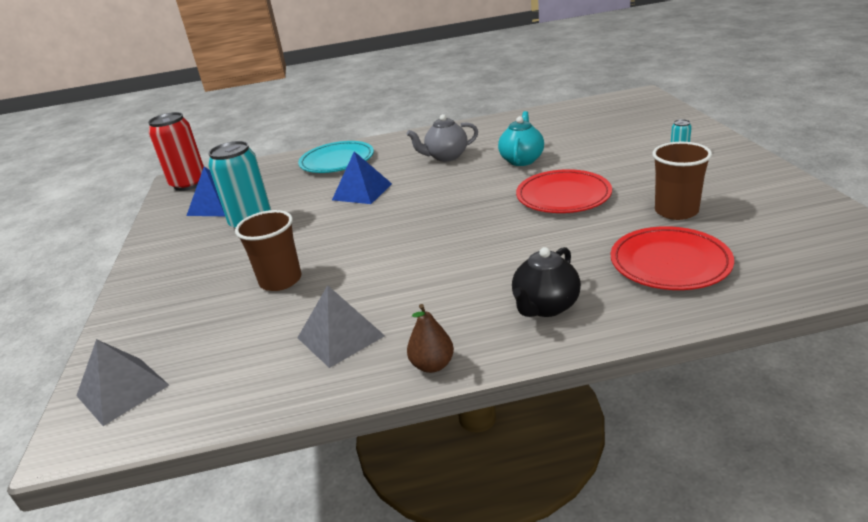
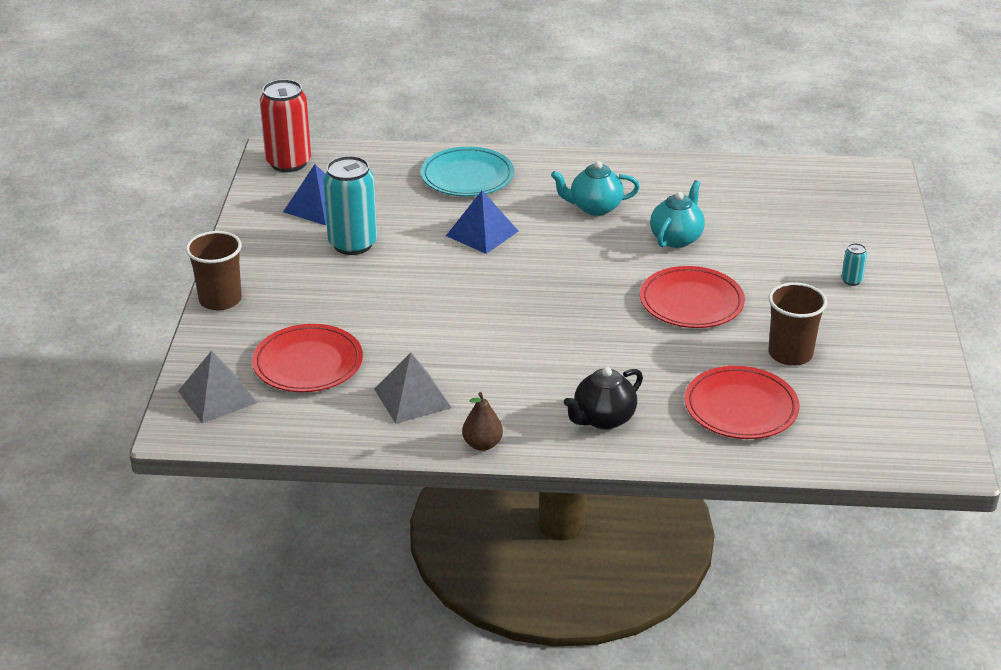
camera: 10 degrees right, 5 degrees up
brown cup [235,210,301,291] -> brown cup moved to [186,231,242,310]
grey teapot [407,114,478,162] -> turquoise teapot [551,161,640,216]
none -> red plate [252,324,363,392]

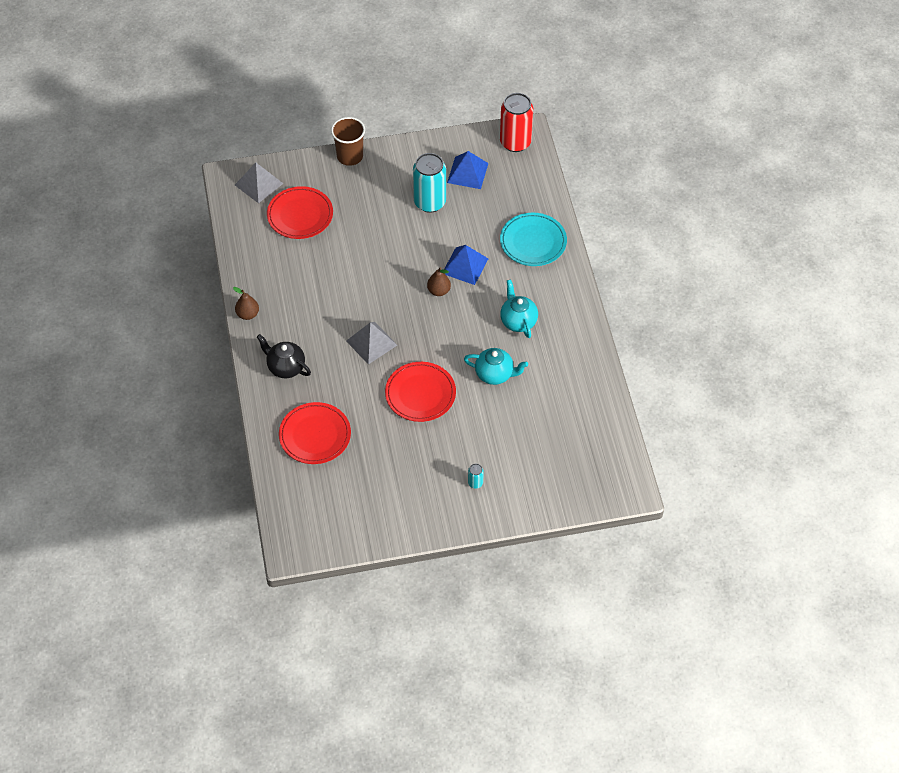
camera: 75 degrees right, 20 degrees up
grey pyramid [374,352,452,424] -> grey pyramid moved to [346,322,397,365]
brown cup [768,282,827,366] -> none
none -> brown pear [427,267,451,296]

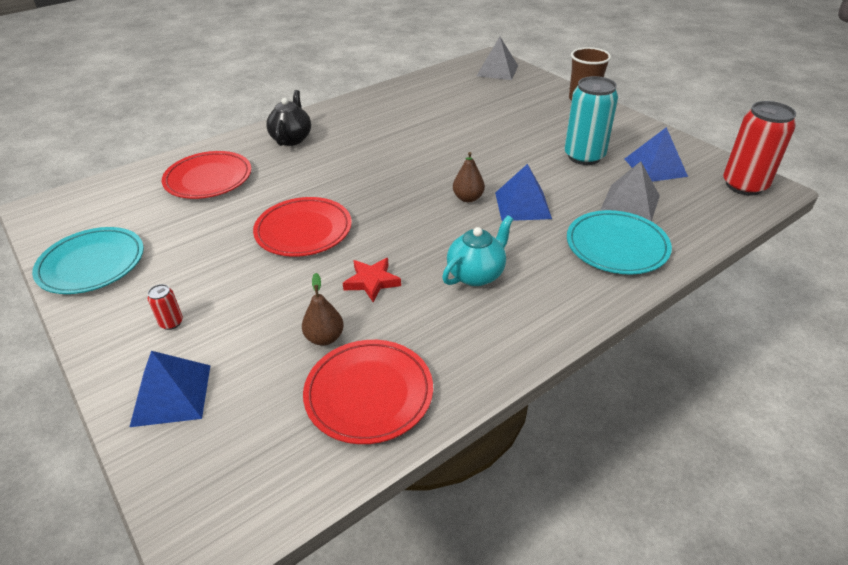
camera: 65 degrees right, 15 degrees down
brown pear [233,287,259,320] -> brown pear moved to [302,273,344,346]
red plate [267,186,333,239] -> red plate moved to [303,340,433,444]
grey pyramid [346,322,397,365] -> grey pyramid moved to [601,161,660,221]
turquoise teapot [464,348,528,385] -> red star [343,258,401,302]
turquoise can [468,464,484,489] -> red can [148,284,183,330]
none -> turquoise plate [32,227,144,294]
none -> blue pyramid [130,351,211,427]

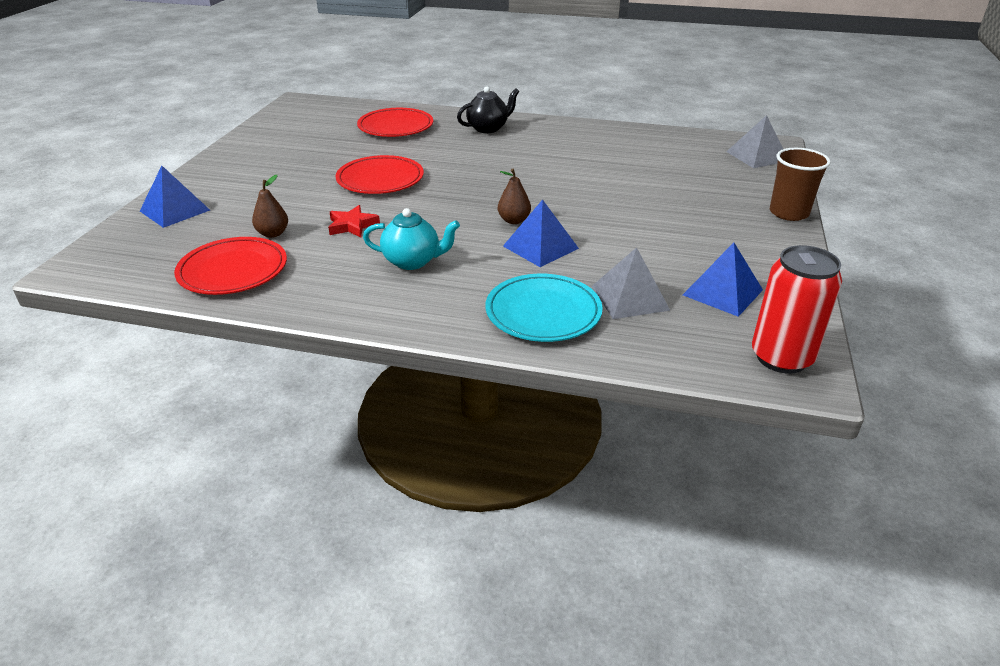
camera: 50 degrees right, 5 degrees down
turquoise plate [32,227,144,294] -> none
red can [148,284,183,330] -> none
turquoise can [565,76,618,165] -> none

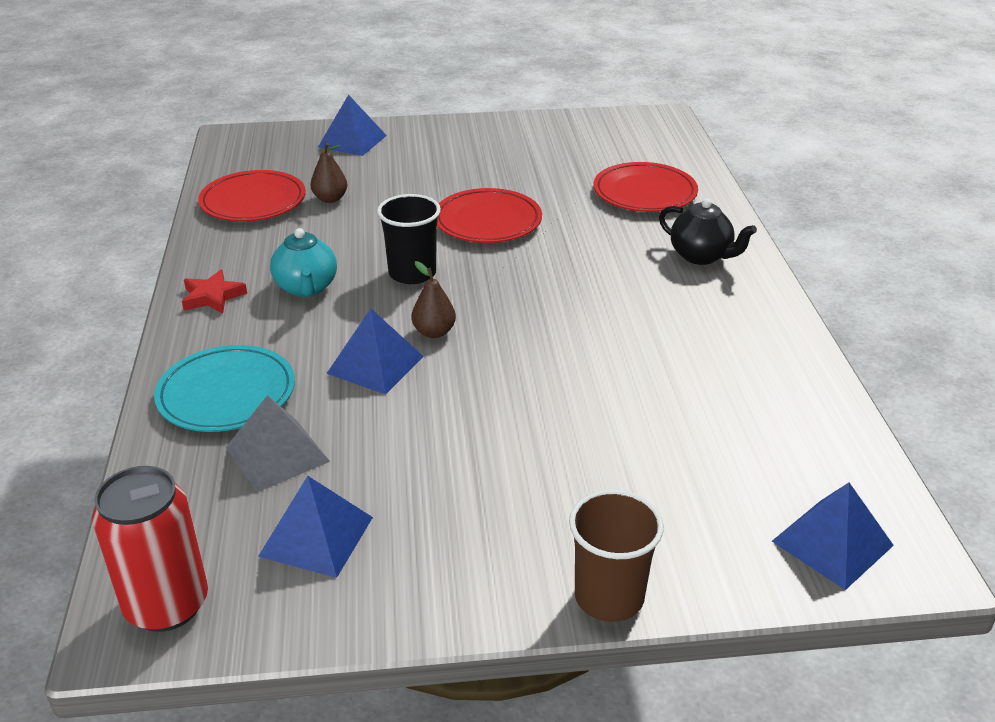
camera: 70 degrees right, 0 degrees up
red star [328,205,380,238] -> red star moved to [182,269,247,314]
grey pyramid [726,115,783,168] -> blue pyramid [772,483,894,590]
none -> black cup [377,194,441,284]

